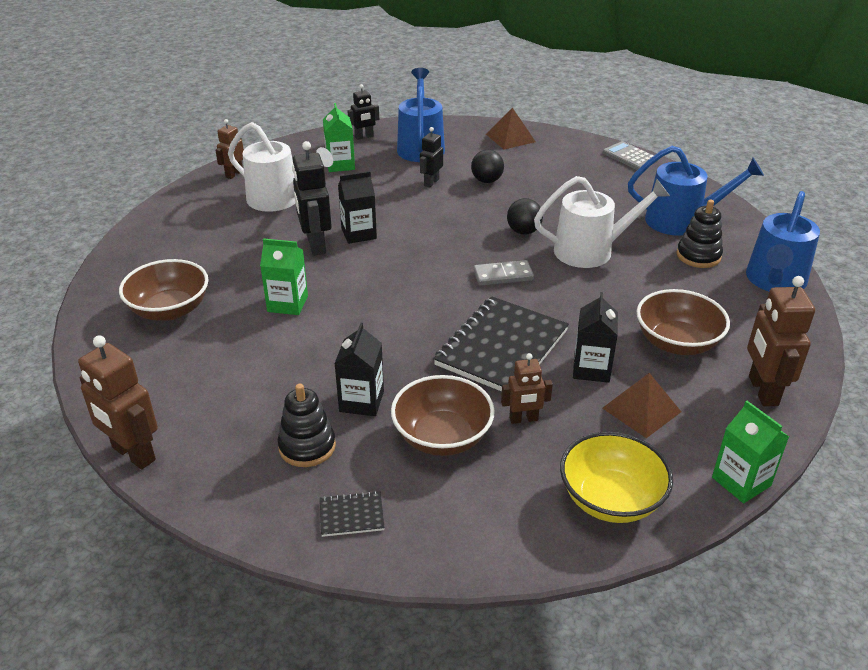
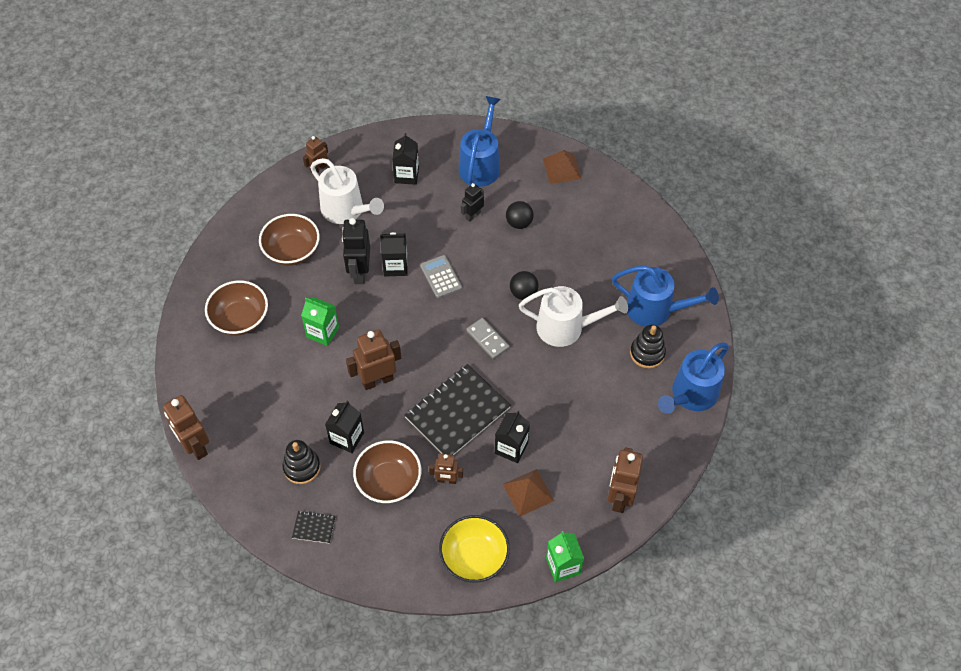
camera: 15 degrees right, 20 degrees up
green carton [323,103,355,172] -> black carton [392,133,419,185]
black robot [347,84,379,140] -> none
grey domino [473,260,534,286] -> grey domino turned 45 degrees clockwise [466,318,510,359]
grey calculator [603,141,658,170] -> grey calculator moved to [420,255,462,298]
brown bowl [636,289,730,355] -> brown bowl moved to [259,214,320,266]
none -> brown robot [346,330,401,390]

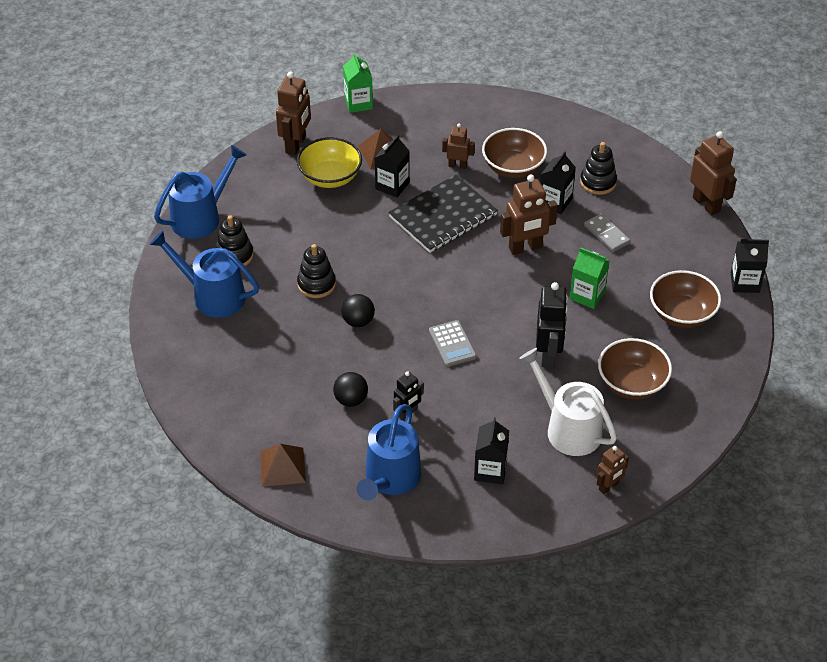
camera: 175 degrees left, 10 degrees down
black notebook [292,510,336,544] -> none
black carton [380,232,408,276] -> black carton moved to [731,239,769,293]
yellow bowl [439,515,510,583] -> yellow bowl moved to [297,137,362,188]
grey domino [466,318,510,359] -> grey domino moved to [584,213,631,252]
white watering can [519,286,628,347] -> black stacking toy [297,244,336,298]

